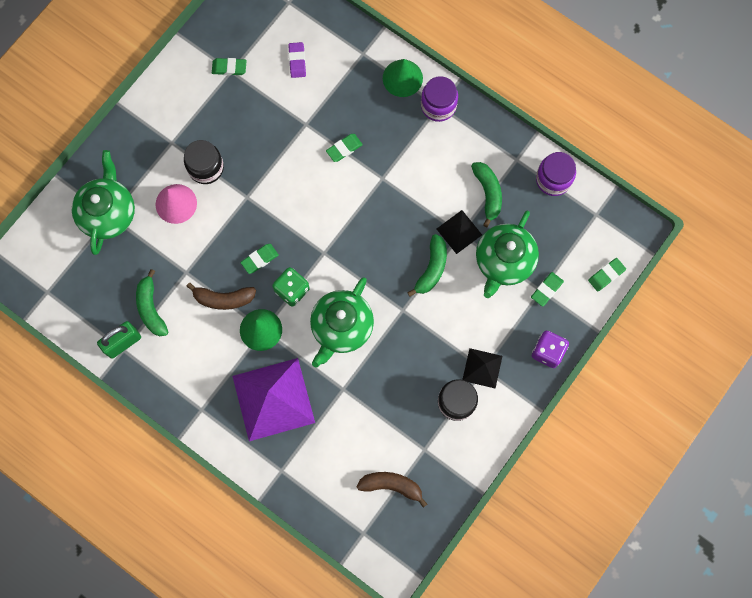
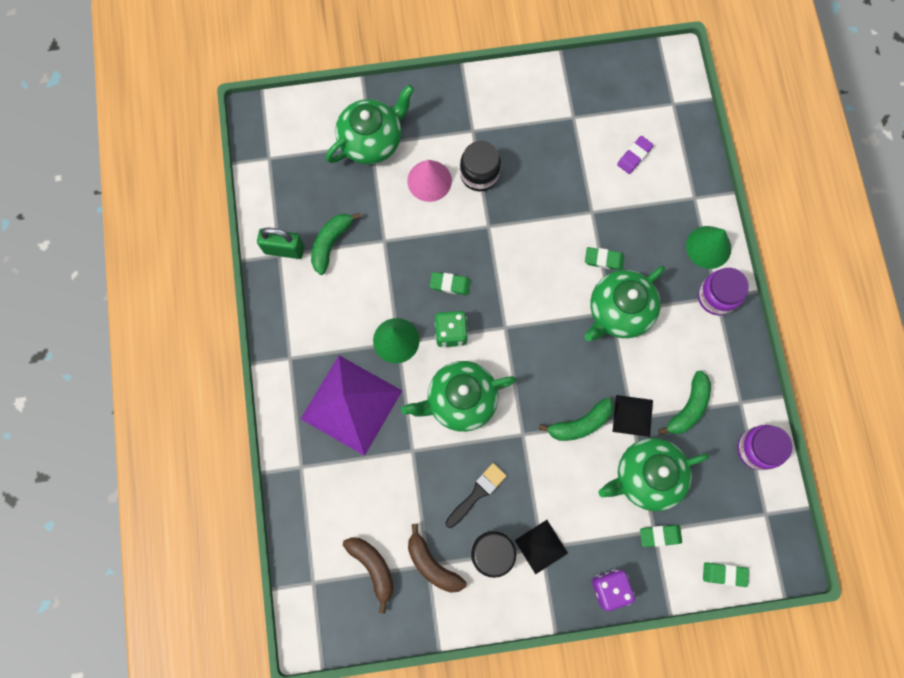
camera: 45 degrees right, 0 degrees up
brown banana [187,283,256,310] -> brown banana moved to [408,524,466,593]
green eraser [212,58,246,75] -> none
none -> black brush [445,463,507,528]
none -> green teapot [584,266,665,341]

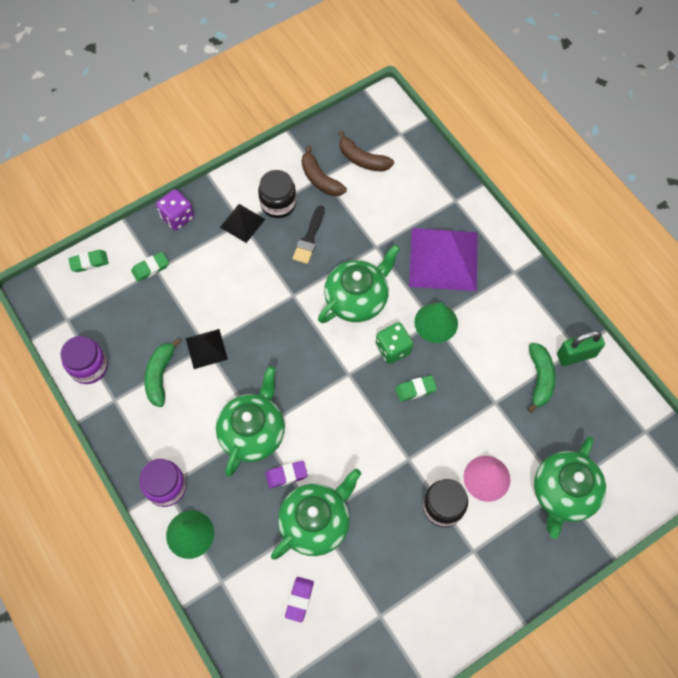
camera: 155 degrees right, 10 degrees down
brown banana [408,524,466,593] -> brown banana turned 150 degrees counterclockwise [302,145,347,196]
green banana [539,398,613,441] -> none
green eraser [585,247,624,270] -> purple eraser [265,461,308,488]
green teapot [599,438,709,511] -> green teapot moved to [271,469,361,560]

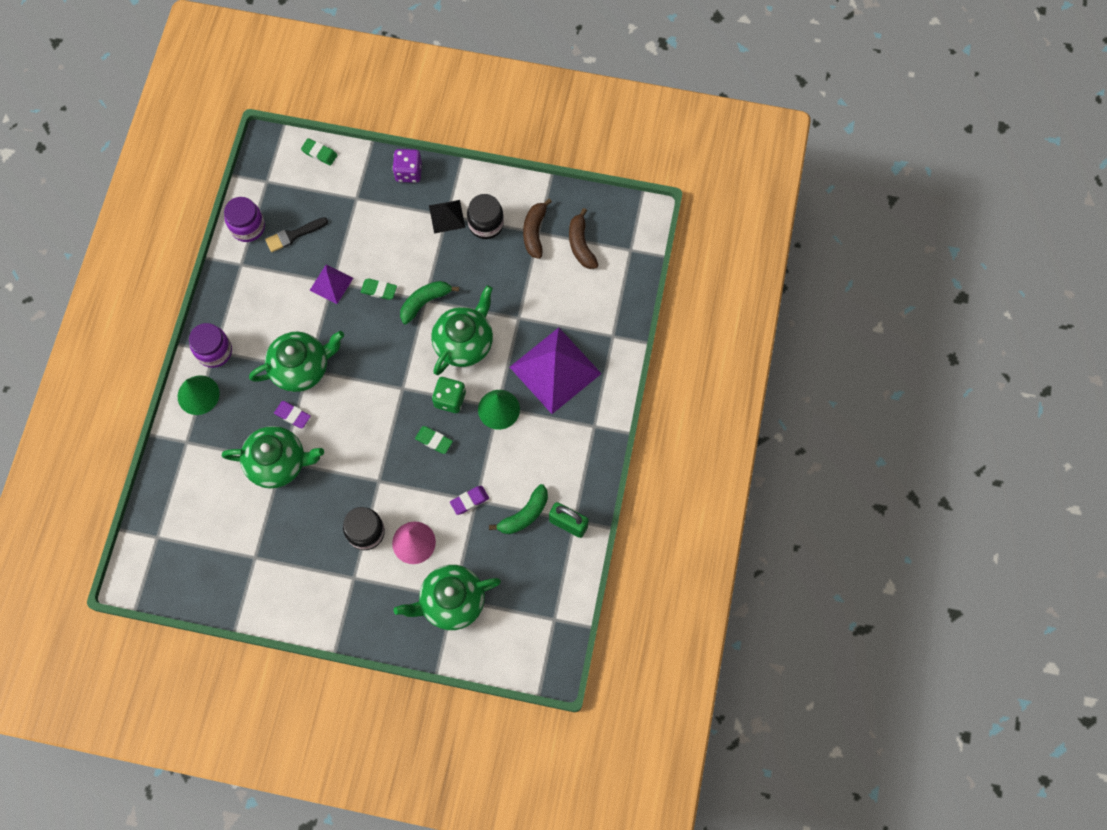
camera: 45 degrees right, 5 degrees up
green eraser [131,252,169,282] -> green eraser moved to [361,279,397,300]
green banana [144,338,181,407] -> green banana moved to [400,281,459,325]
black pyramid [186,329,228,369] -> purple pyramid [310,264,353,304]
purple eraser [285,577,314,623] -> purple eraser moved to [450,486,489,515]
black brush [292,205,325,264] -> black brush moved to [265,217,328,252]
green teapot [318,245,400,323] -> green teapot turned 60 degrees counterclockwise [431,285,493,375]

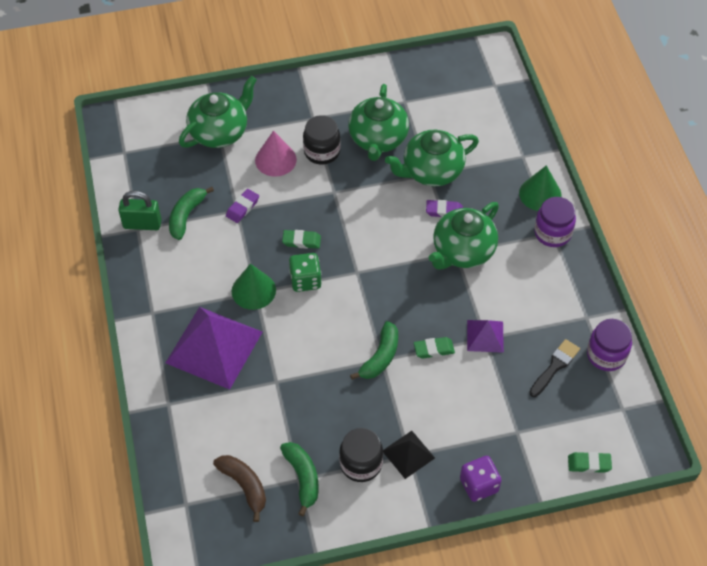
camera: 155 degrees right, 15 degrees down
green teapot [431,285,493,375] -> green teapot moved to [348,84,409,161]
brown banana [523,198,552,259] -> green banana [280,442,318,516]

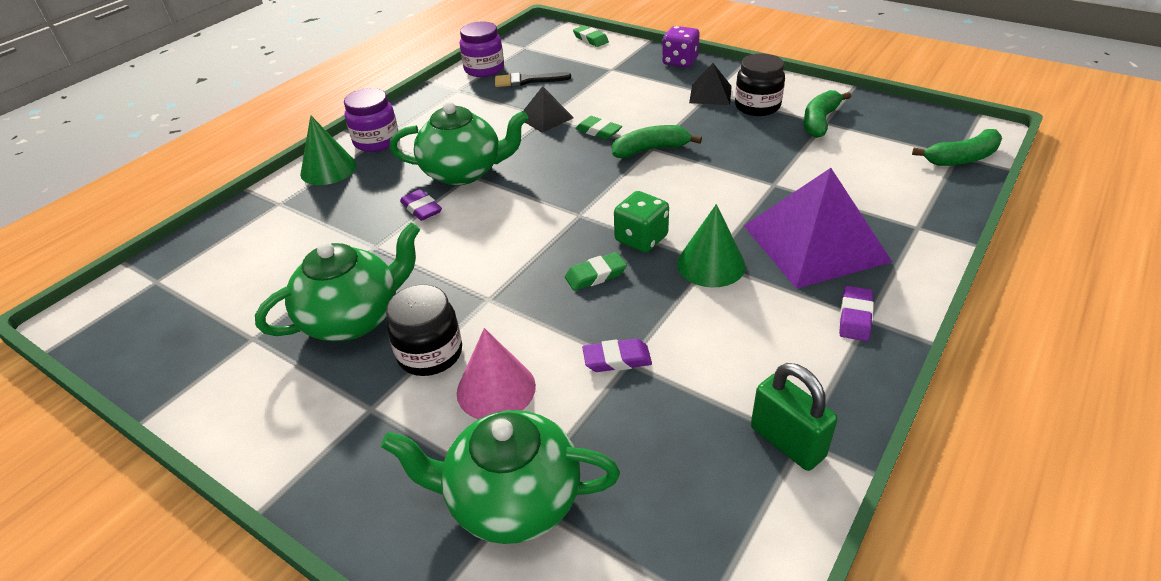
camera: 130 degrees left, 15 degrees down
green banana [169,187,214,240] -> green banana moved to [912,129,1002,166]
brown banana [213,455,266,522] -> none
green eraser [282,230,321,249] -> green eraser turned 75 degrees counterclockwise [565,252,627,291]
green teapot [385,130,479,187] -> none
purple pyramid [467,320,504,353] -> black pyramid [523,86,574,133]
none -> purple eraser [839,286,874,341]

